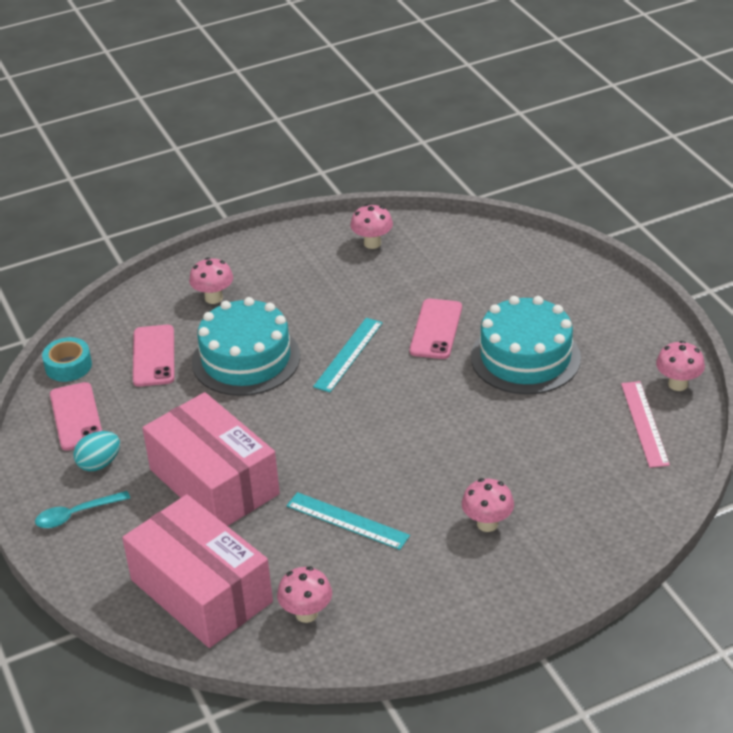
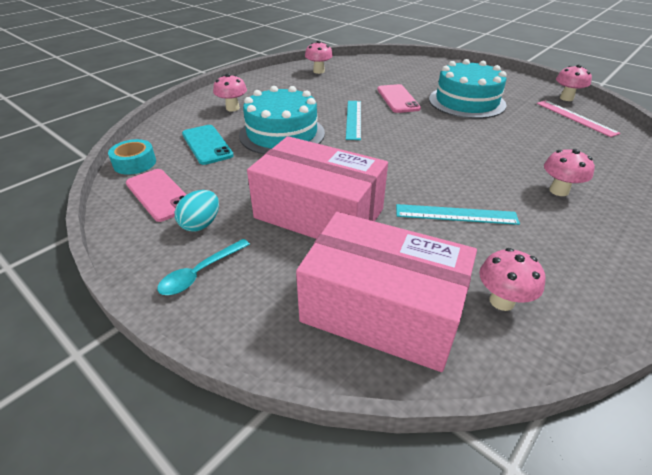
camera: 25 degrees left, 0 degrees up
pink phone [133,325,175,387] -> turquoise phone [182,125,234,165]

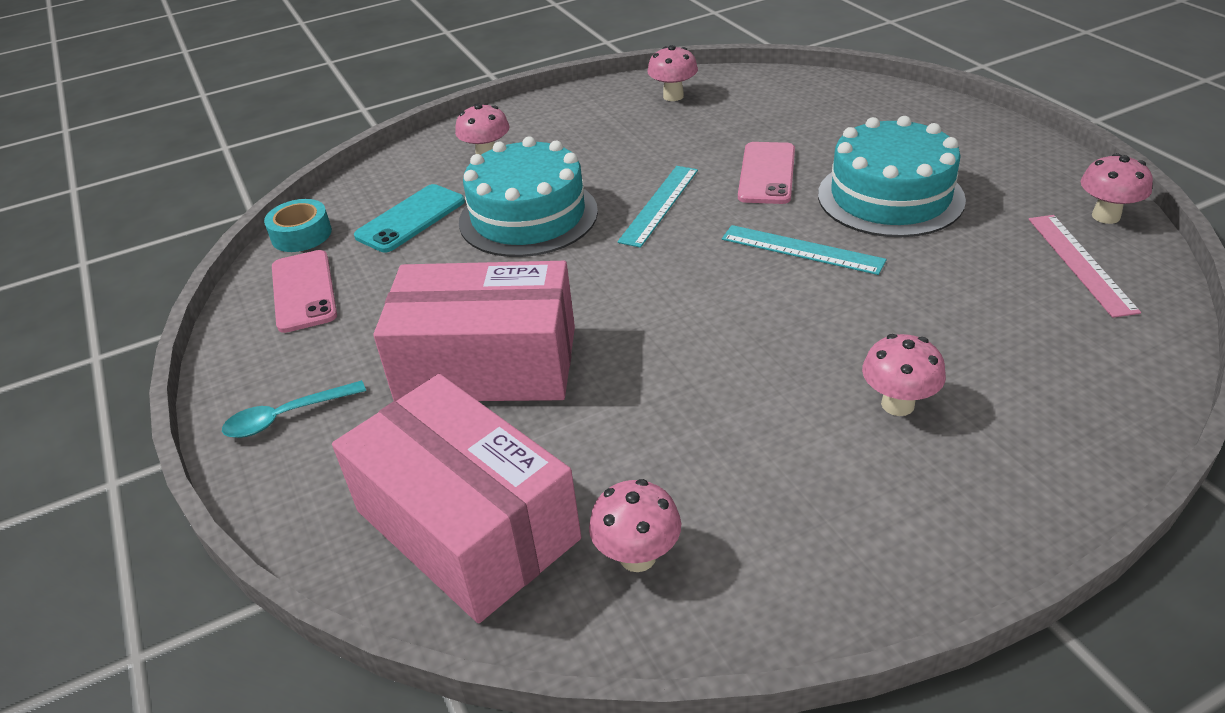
camera: 25 degrees right, 0 degrees up
turquoise egg [175,190,219,232] -> none
turquoise phone [182,125,234,165] -> turquoise phone turned 45 degrees clockwise [354,184,465,252]
pink box [247,136,388,239] -> pink box turned 45 degrees counterclockwise [373,261,575,401]
turquoise ruler [396,204,520,225] -> turquoise ruler moved to [722,225,887,275]

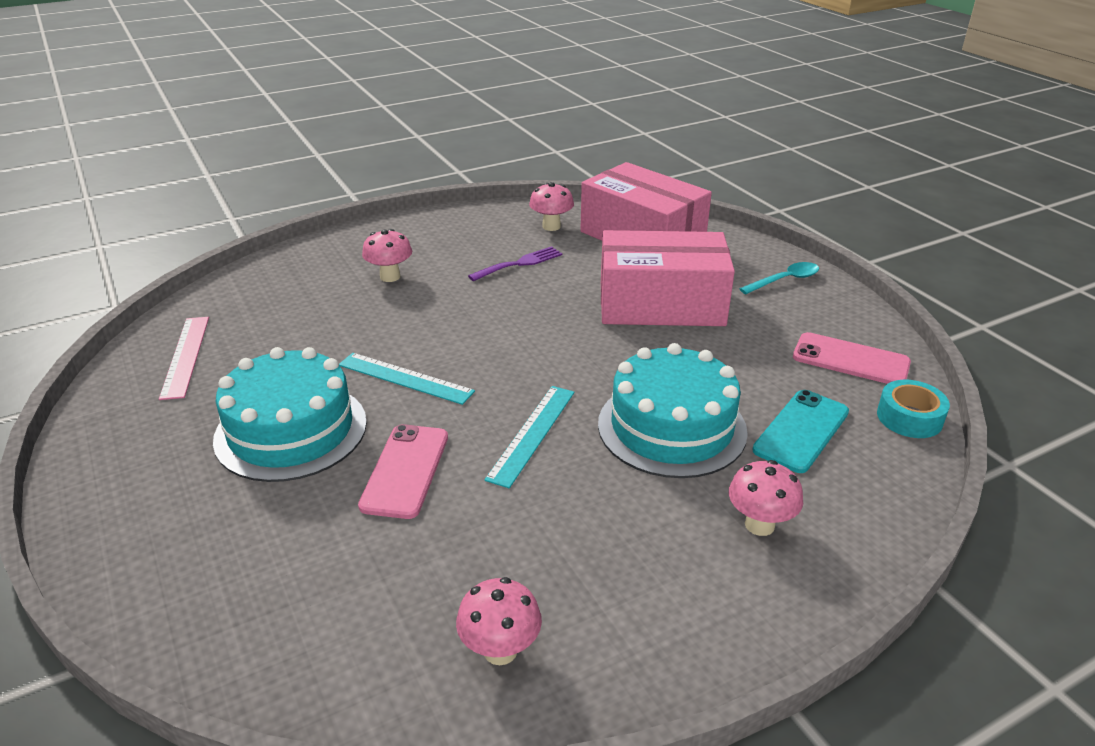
camera: 175 degrees right, 5 degrees down
pink phone [272,250,337,333] -> pink phone turned 45 degrees counterclockwise [793,332,911,384]
pink mushroom [1081,153,1153,224] -> none
none -> purple fork [468,246,562,281]

